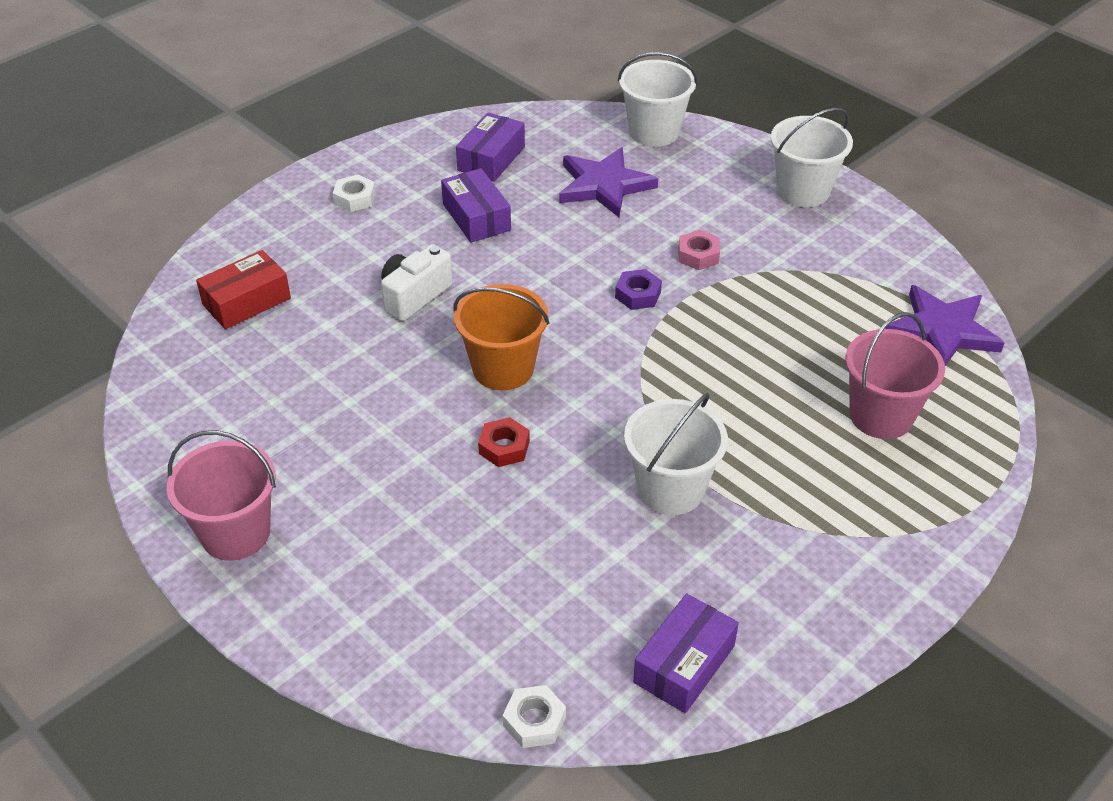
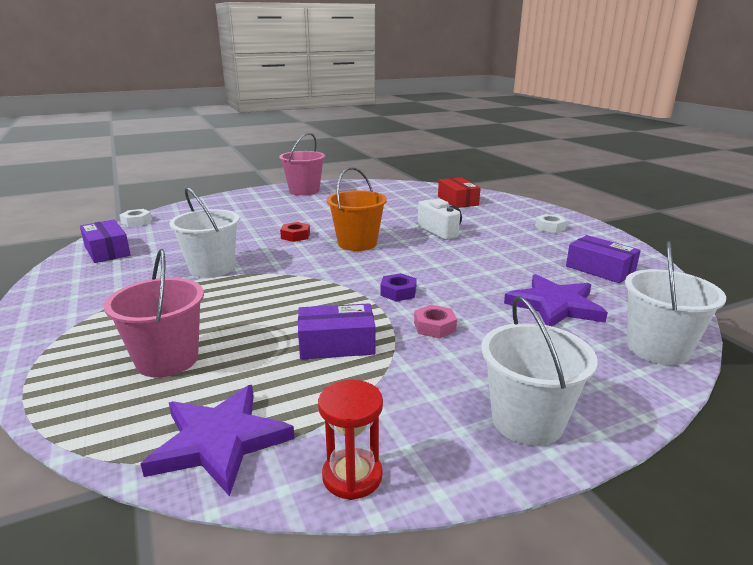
camera: 110 degrees right, 20 degrees down
purple box [441,168,511,243] -> purple box moved to [298,303,376,359]
none -> red hourglass [318,380,383,500]

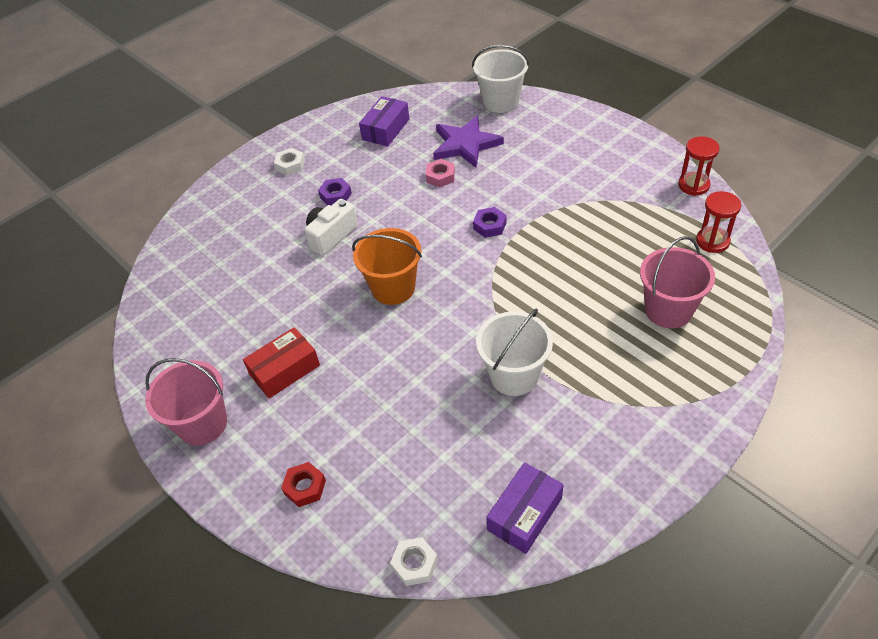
camera: 105 degrees left, 25 degrees up
purple star [141,385,295,497] -> red hourglass [696,191,741,253]
red nut [280,222,310,242] -> red nut moved to [281,462,326,507]
purple box [298,303,376,359] -> none
pink nut [414,305,457,339] -> pink nut moved to [426,159,455,188]
red box [438,177,481,208] -> red box moved to [243,327,320,398]
white bucket [481,296,598,446] -> none
none -> purple nut [318,178,352,205]

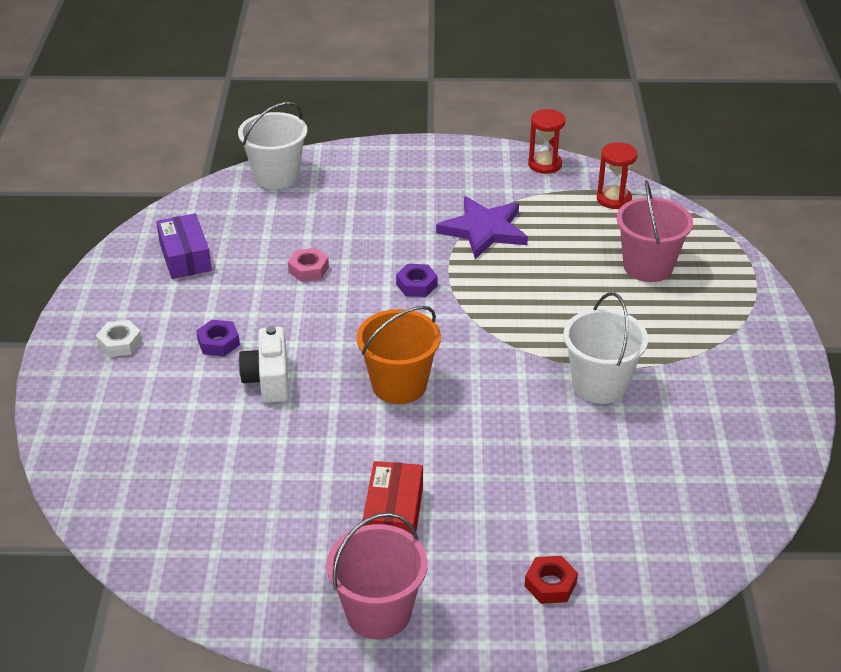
camera: 50 degrees left, 10 degrees down
white nut [390,537,438,586] -> none
purple star [433,116,504,168] -> purple star moved to [436,196,528,259]
purple box [486,462,563,554] -> none

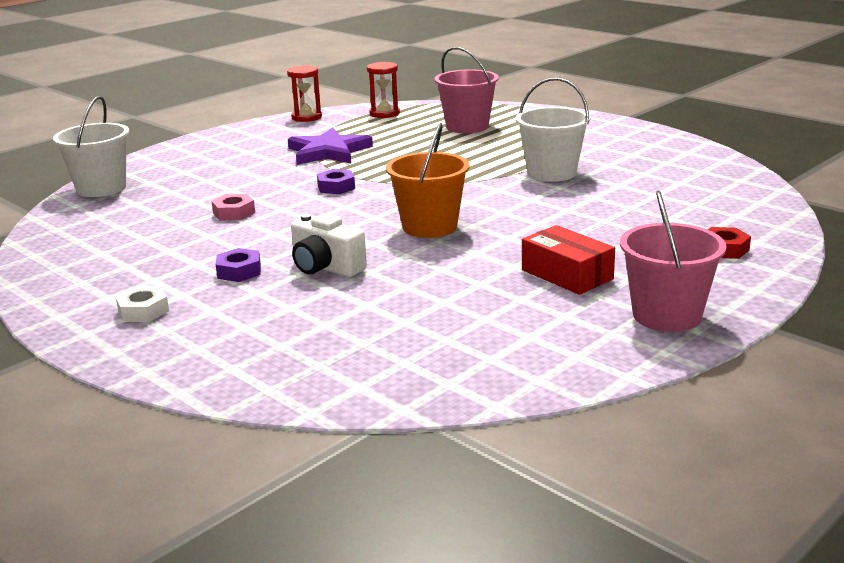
camera: 45 degrees left, 15 degrees down
purple box [156,213,212,279] -> none

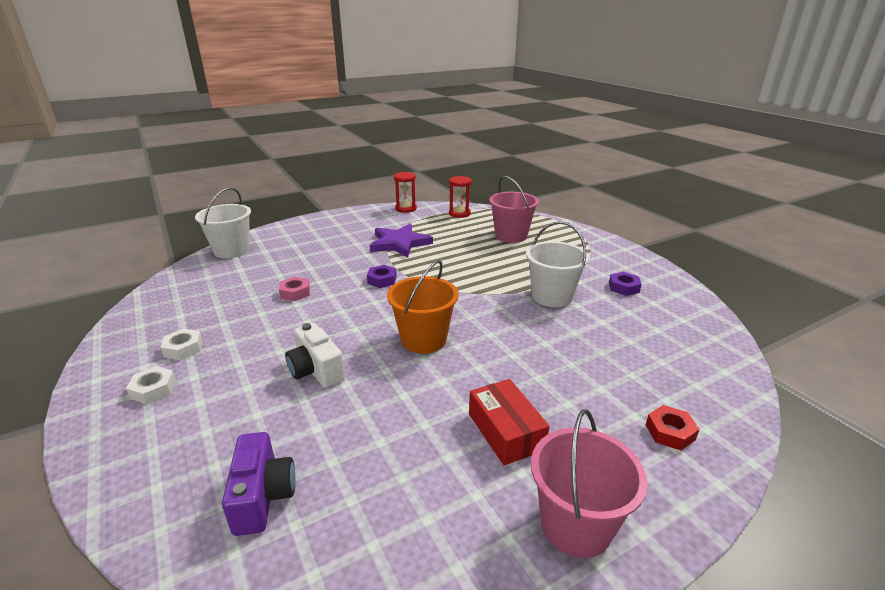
camera: 15 degrees right, 5 degrees up
purple nut [216,248,261,282] -> purple nut moved to [609,272,642,296]
none -> white nut [161,329,202,360]
none -> purple camera [222,432,296,536]

